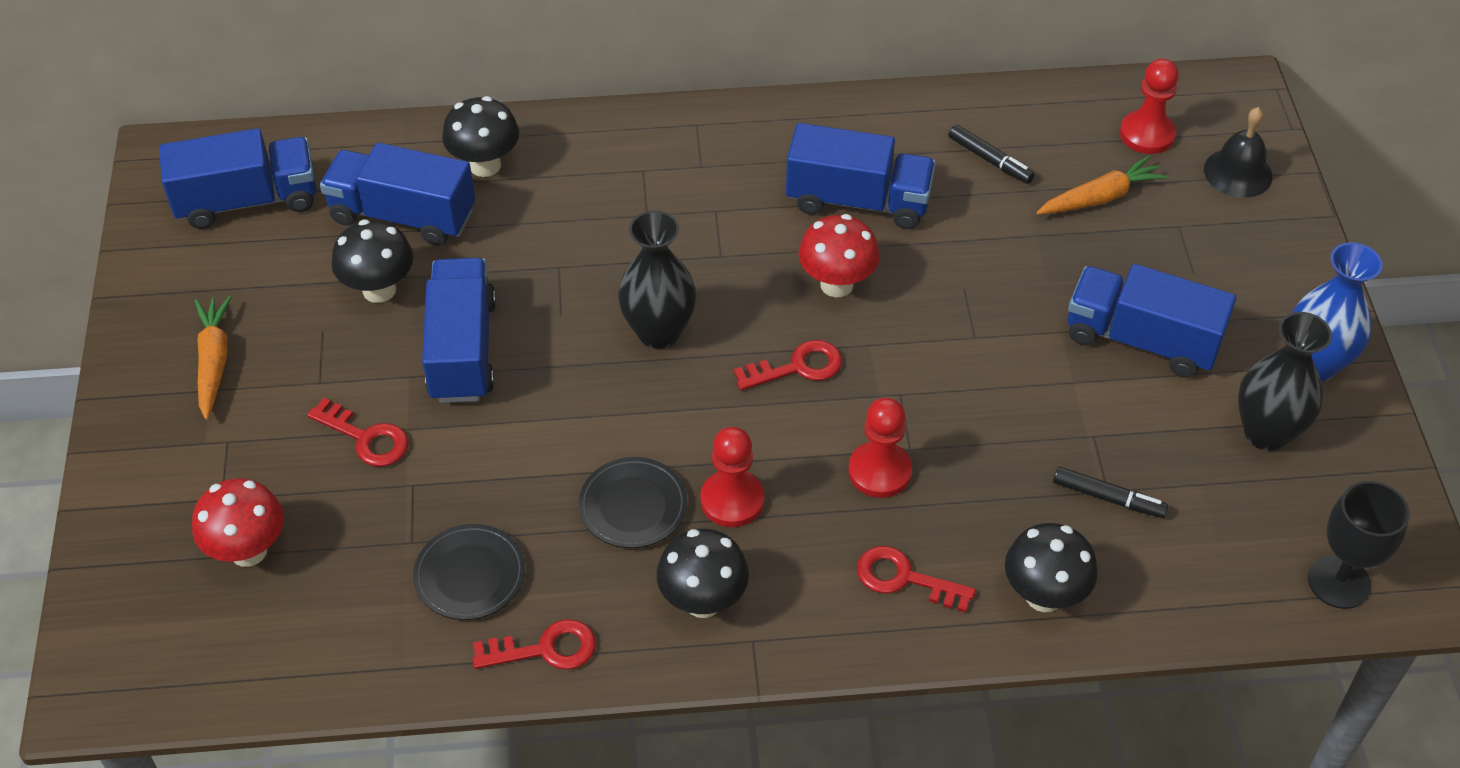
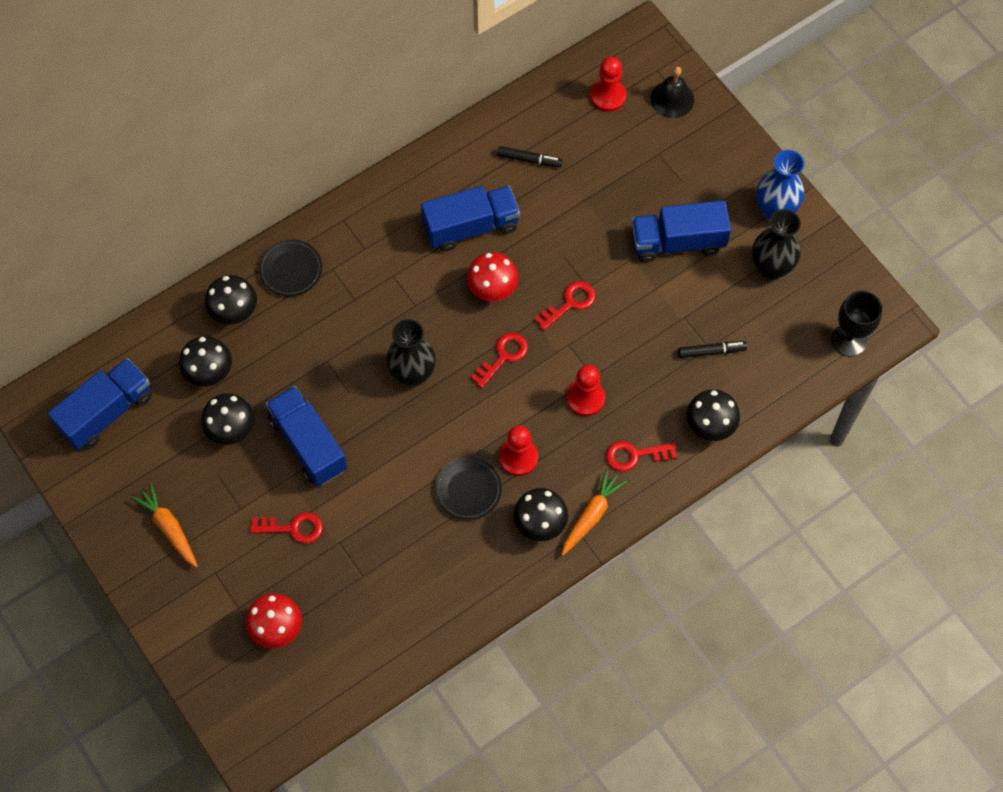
camera: 30 degrees left, 15 degrees up
blue truck [320,143,475,246] -> black mushroom [179,336,232,387]
black plate [413,524,525,620] -> black plate moved to [259,239,322,297]
red key [472,619,596,670] -> red key moved to [534,281,596,330]
orange carrot [1036,155,1168,214] -> orange carrot moved to [562,469,627,556]

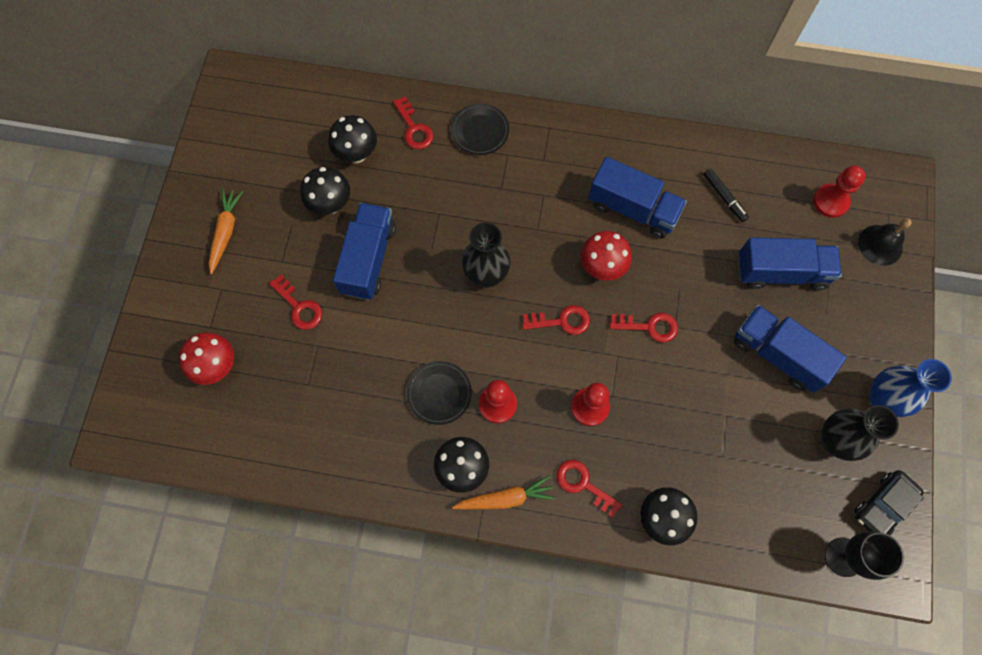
camera: 45 degrees right, 5 degrees up
blue truck [48,358,152,450] -> blue truck moved to [738,237,842,290]
black mushroom [205,275,257,325] -> red key [393,96,433,149]
black marker [678,341,747,358] -> none
none -> black car [854,470,924,535]

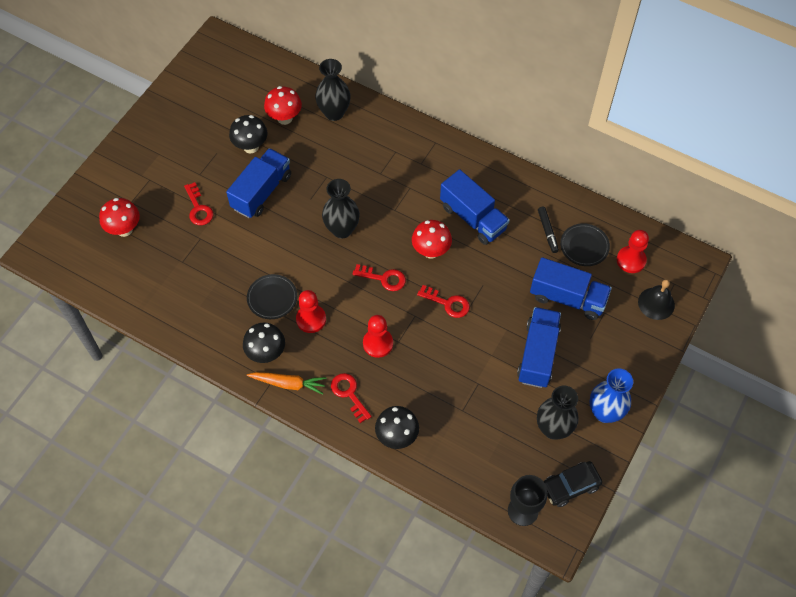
camera: 20 degrees right, 10 degrees down
orange carrot [209,189,243,274] -> none
black mushroom [328,115,377,163] -> red mushroom [264,86,302,125]
red key [393,96,433,149] -> black vase [315,59,351,121]
black plate [451,103,509,155] -> black plate moved to [560,223,610,266]
blue truck [734,305,847,393] -> blue truck turned 45 degrees clockwise [517,307,561,388]

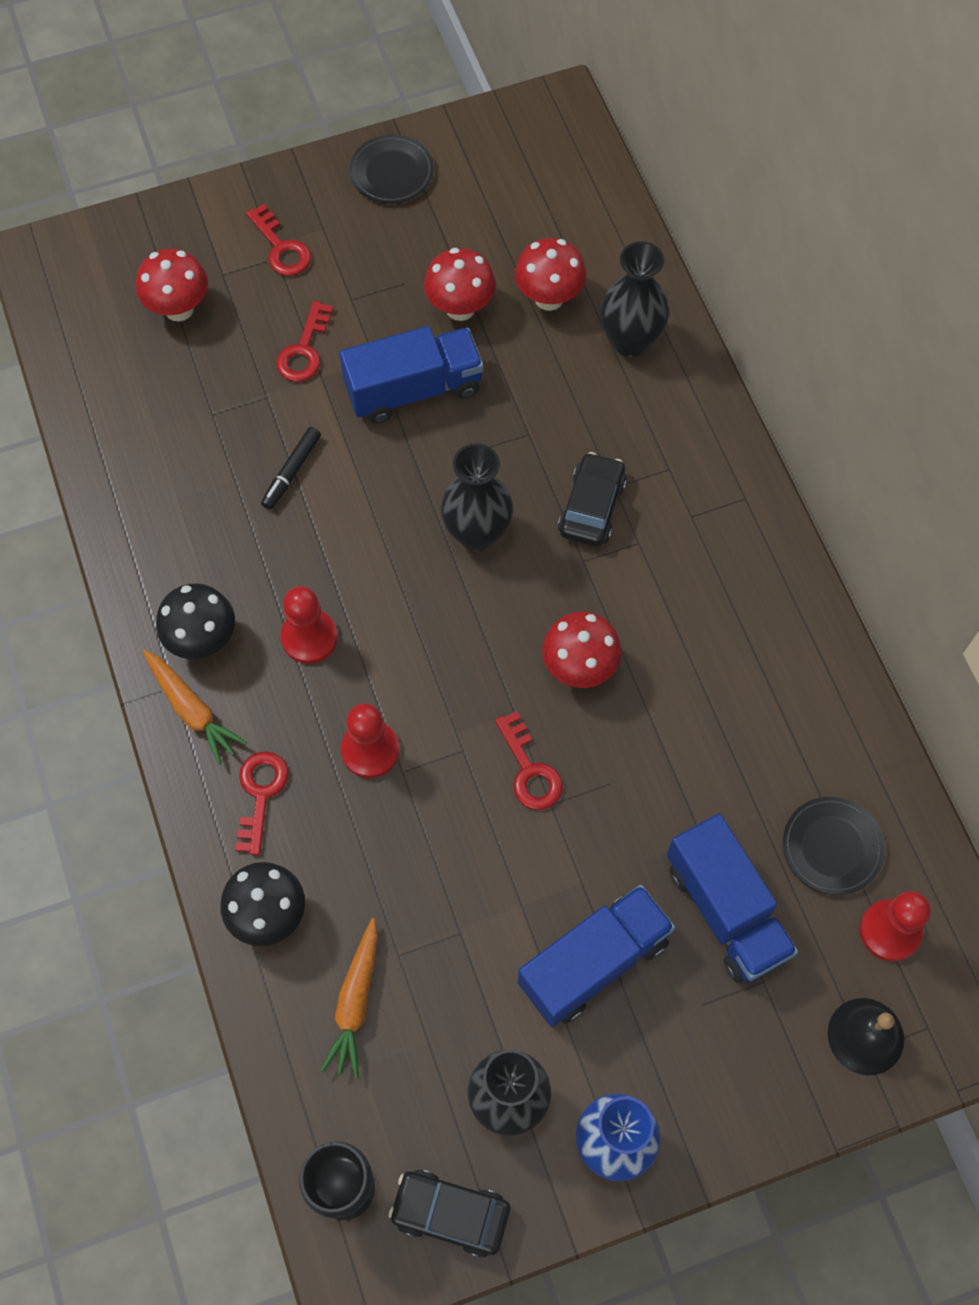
camera: 40 degrees right, 5 degrees up
black mushroom [229,115,267,153] -> red mushroom [424,248,496,321]
black plate [247,274,297,319] -> black plate moved to [349,135,434,203]
red key [353,264,406,291] -> red key moved to [246,204,311,276]
blue truck [440,169,510,245] -> none
black marker [538,207,559,253] -> black marker moved to [261,427,321,510]
none -> orange carrot [321,918,378,1078]
none -> black car [558,452,627,546]

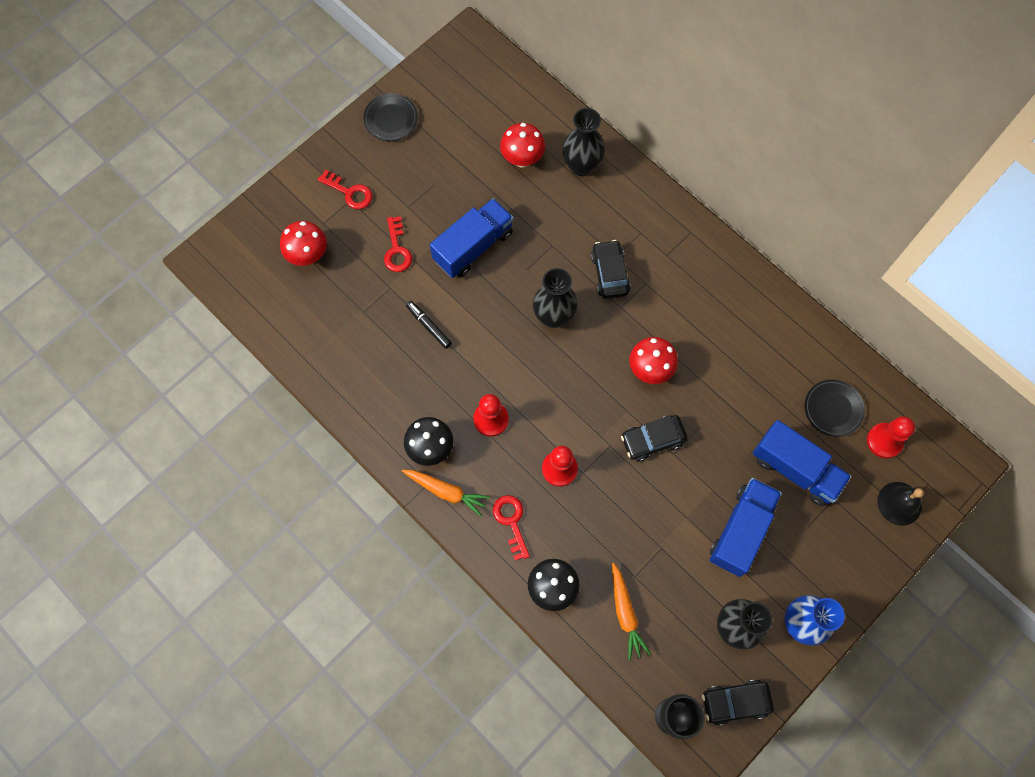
camera: 25 degrees left, 5 degrees up
black marker [261,427,321,510] -> black marker turned 135 degrees clockwise [406,301,452,349]
red mushroom [424,248,496,321] -> none
red key [495,711,563,810] -> black car [621,415,688,462]

